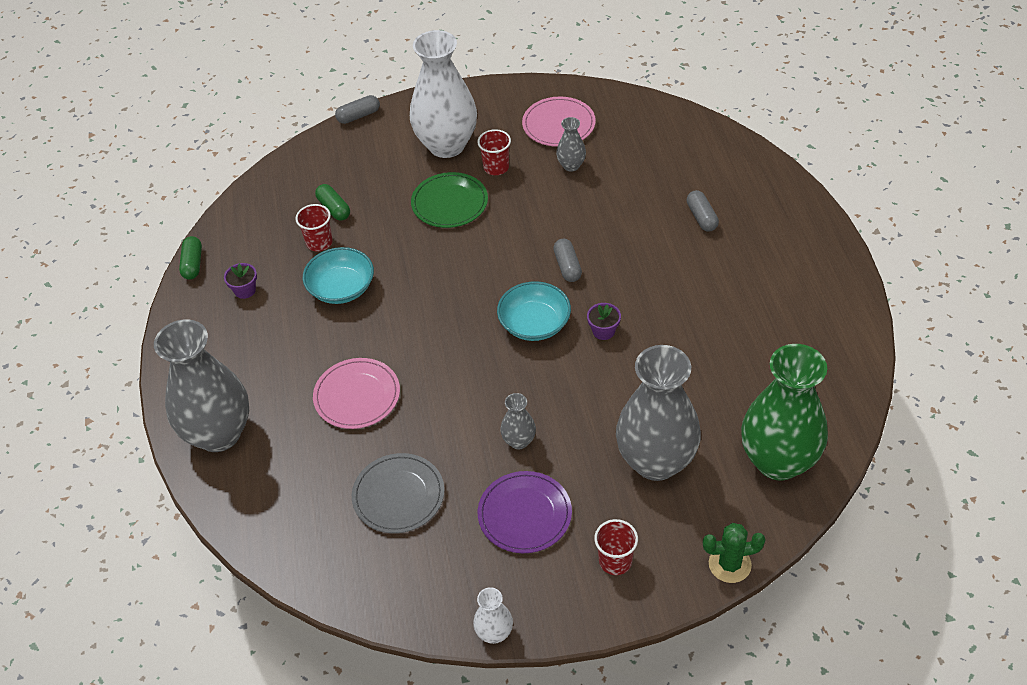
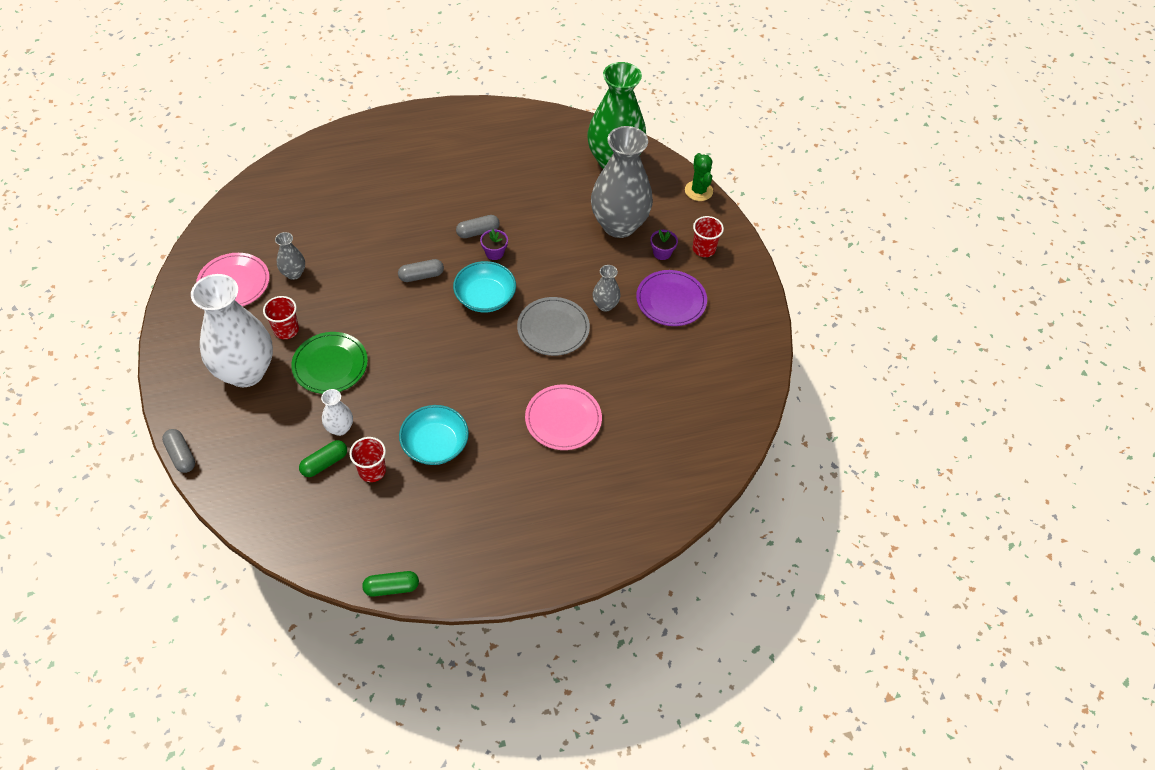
camera: 100 degrees left, 5 degrees up
grey vase [154,319,249,452] -> none
purple flower pot [224,263,257,299] -> purple flower pot moved to [650,230,678,260]
grey plate [352,453,444,533] -> grey plate moved to [517,297,590,356]
white vase [473,587,513,644] -> white vase moved to [321,389,353,436]
grey capsule [687,190,719,232] -> grey capsule moved to [456,215,500,238]

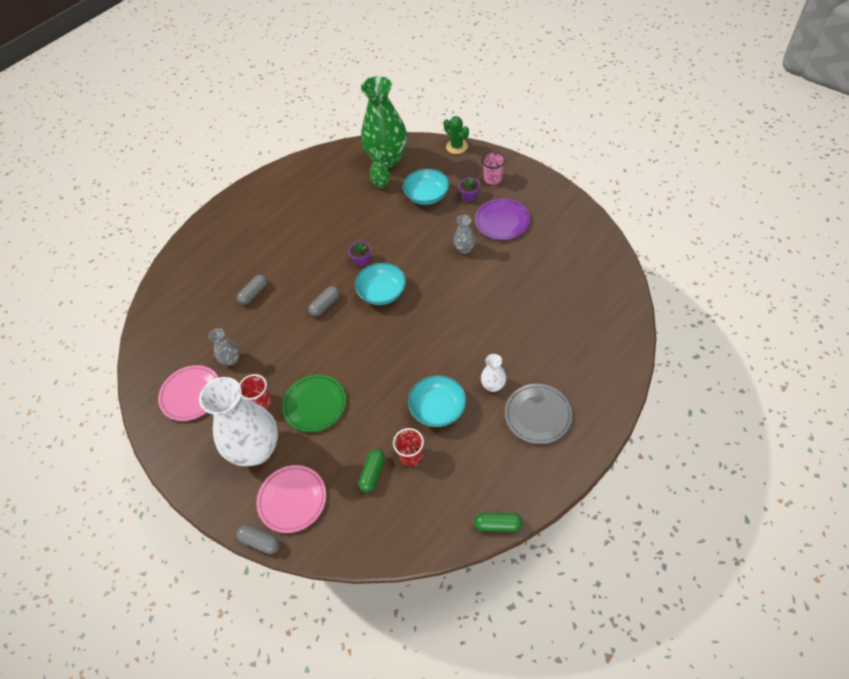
camera: 25 degrees left, 0 degrees up
white vase [321,389,353,436] -> white vase moved to [481,354,506,392]
green capsule [362,571,419,597] -> green capsule turned 45 degrees clockwise [474,513,523,532]
grey capsule [456,215,500,238] -> grey capsule moved to [237,275,267,305]
grey plate [517,297,590,356] -> grey plate moved to [505,384,573,444]
pink plate [525,384,602,450] -> pink plate moved to [256,465,326,533]
grey vase [591,126,653,238] -> turquoise bowl [403,169,450,205]
red cup [693,216,724,257] -> pink cup [482,152,505,185]
none -> green vase [370,150,390,188]

